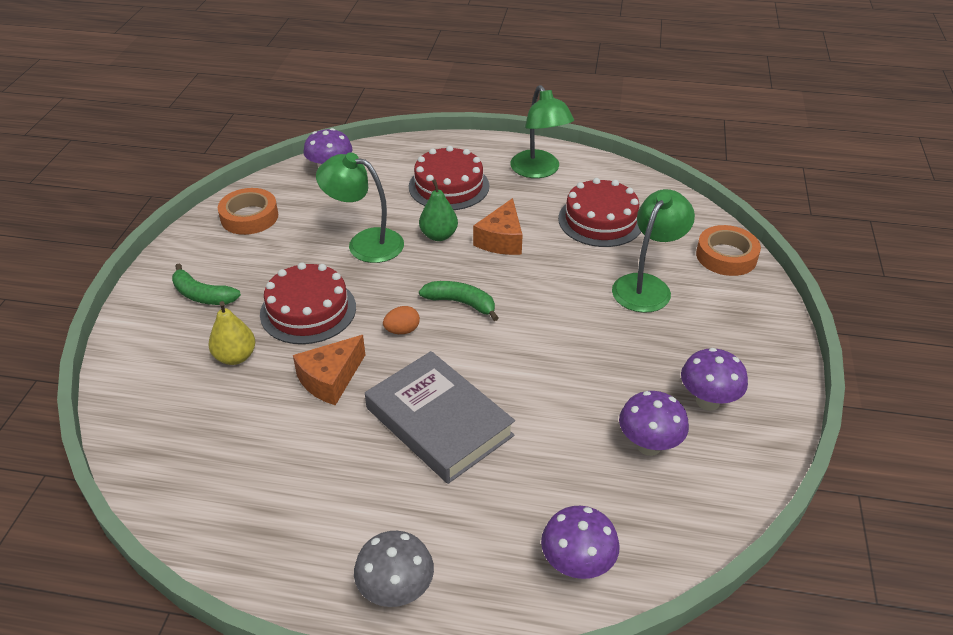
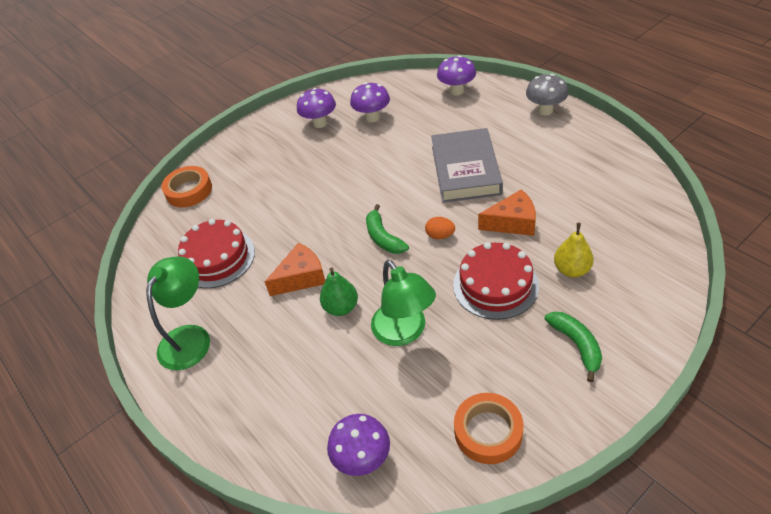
camera: 135 degrees left, 5 degrees up
red cake [409,146,489,210] -> none
green lamp [612,189,695,313] -> none

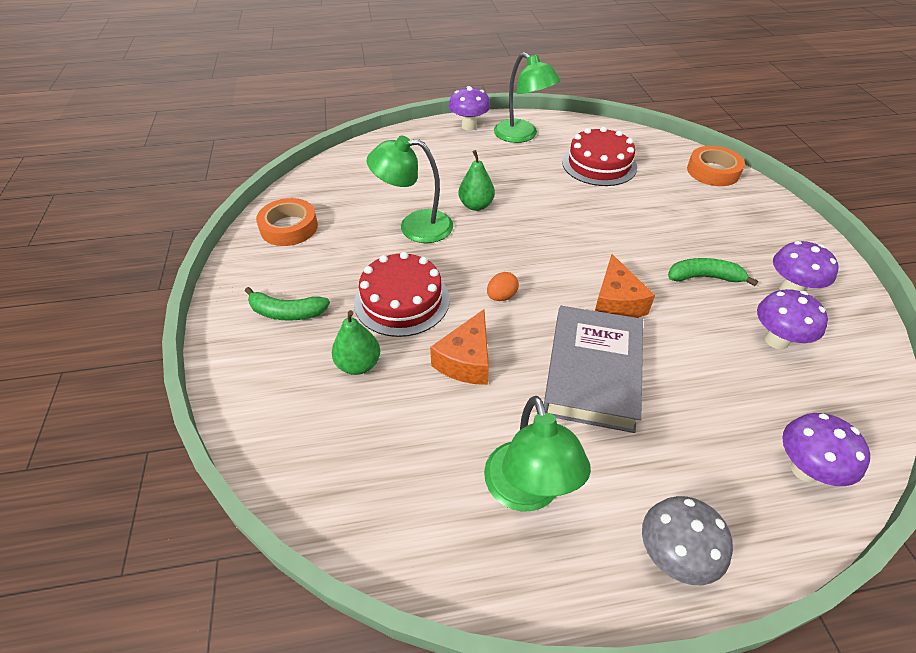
camera: 115 degrees right, 0 degrees up
orange cheese [265,242,325,296] -> orange cheese moved to [595,254,655,318]
purple mushroom [327,414,390,476] -> purple mushroom moved to [449,86,491,131]
green banana [366,204,409,254] -> green banana moved to [668,258,758,286]
grey book [431,128,503,203] -> grey book turned 75 degrees clockwise [544,306,643,433]
yellow pear [554,222,594,277] -> green pear [332,310,380,375]
none -> green lamp [484,396,591,512]

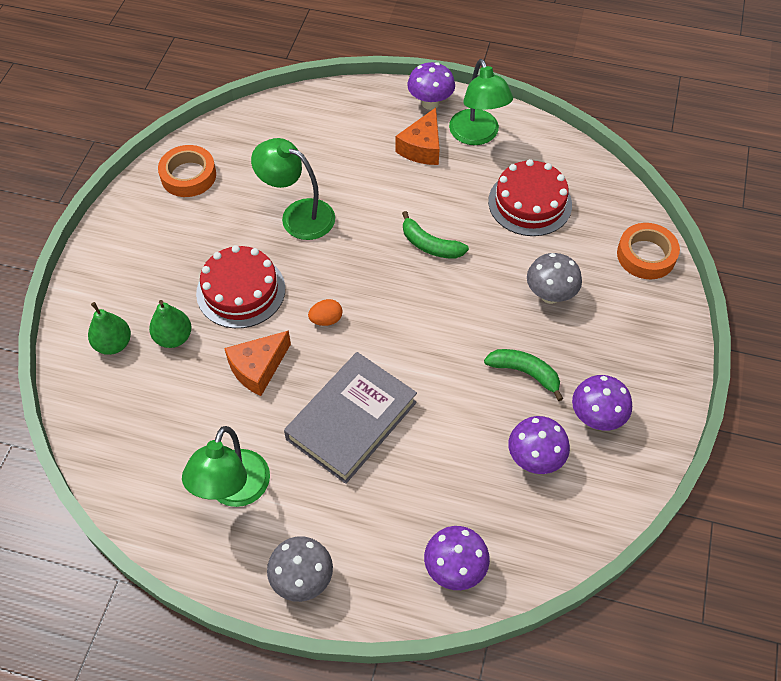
camera: 25 degrees right, 10 degrees up
green banana [245,287,330,321] -> green banana moved to [402,211,469,259]
green pear [458,150,495,211] -> green pear moved to [88,302,131,355]
orange cheese [595,254,655,318] -> orange cheese moved to [395,108,440,165]
none -> grey mushroom [527,253,582,304]

